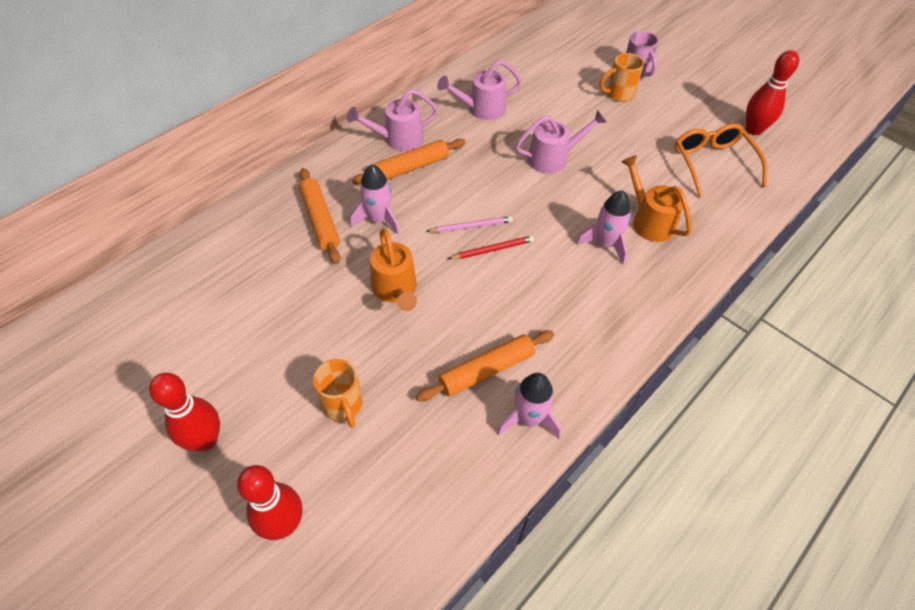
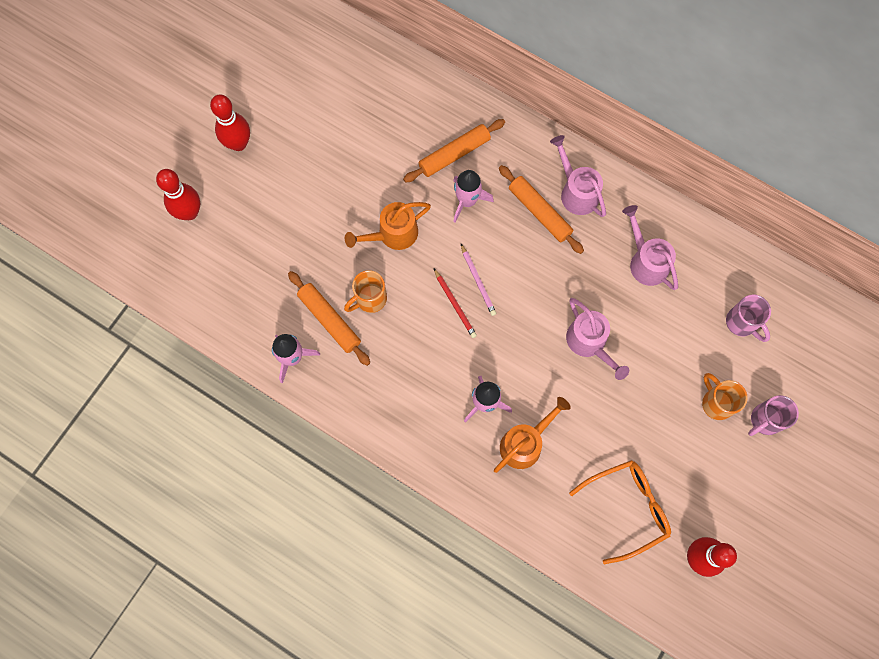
camera: 80 degrees right, 20 degrees up
orange mug [313,359,363,428] -> orange mug moved to [344,270,387,313]
none -> pink mug [726,295,771,342]

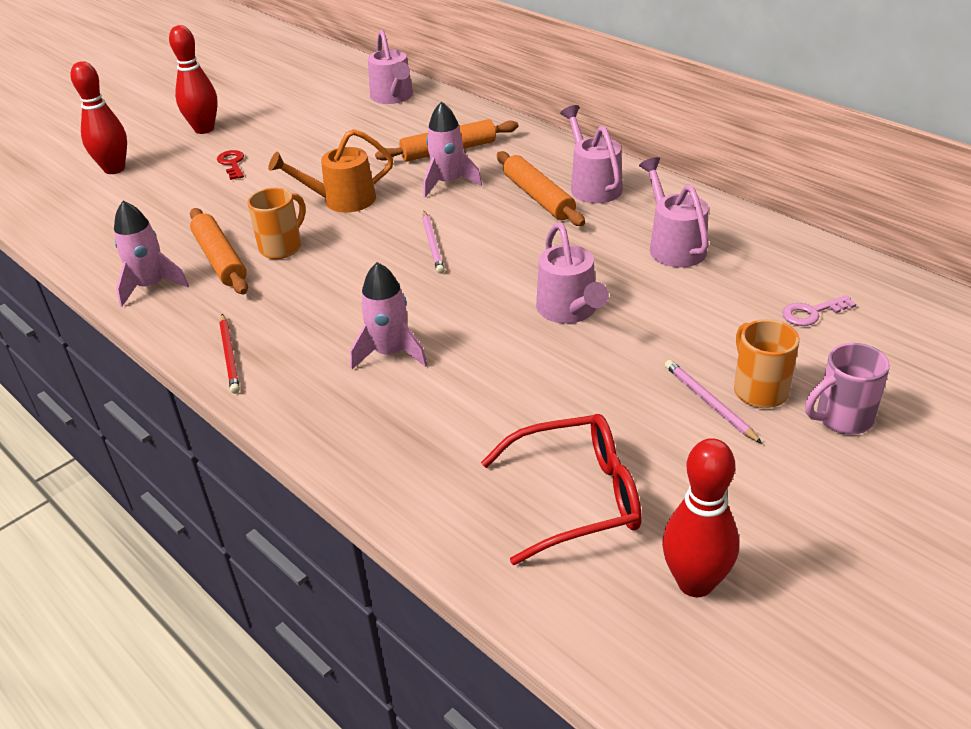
camera: 15 degrees right, 35 degrees down
orange mug [344,270,387,313] -> orange mug turned 150 degrees clockwise [247,188,306,259]
red pencil [434,269,477,338] -> red pencil moved to [219,314,240,394]
orange watering can [494,397,571,473] -> none
orange glasses [569,460,671,564] -> red glasses [481,414,642,565]
pink mug [726,295,771,342] -> pink key [782,295,856,326]
none -> red key [217,150,244,180]
none -> pink watering can [368,30,413,104]
none -> pink pencil [665,360,762,444]

